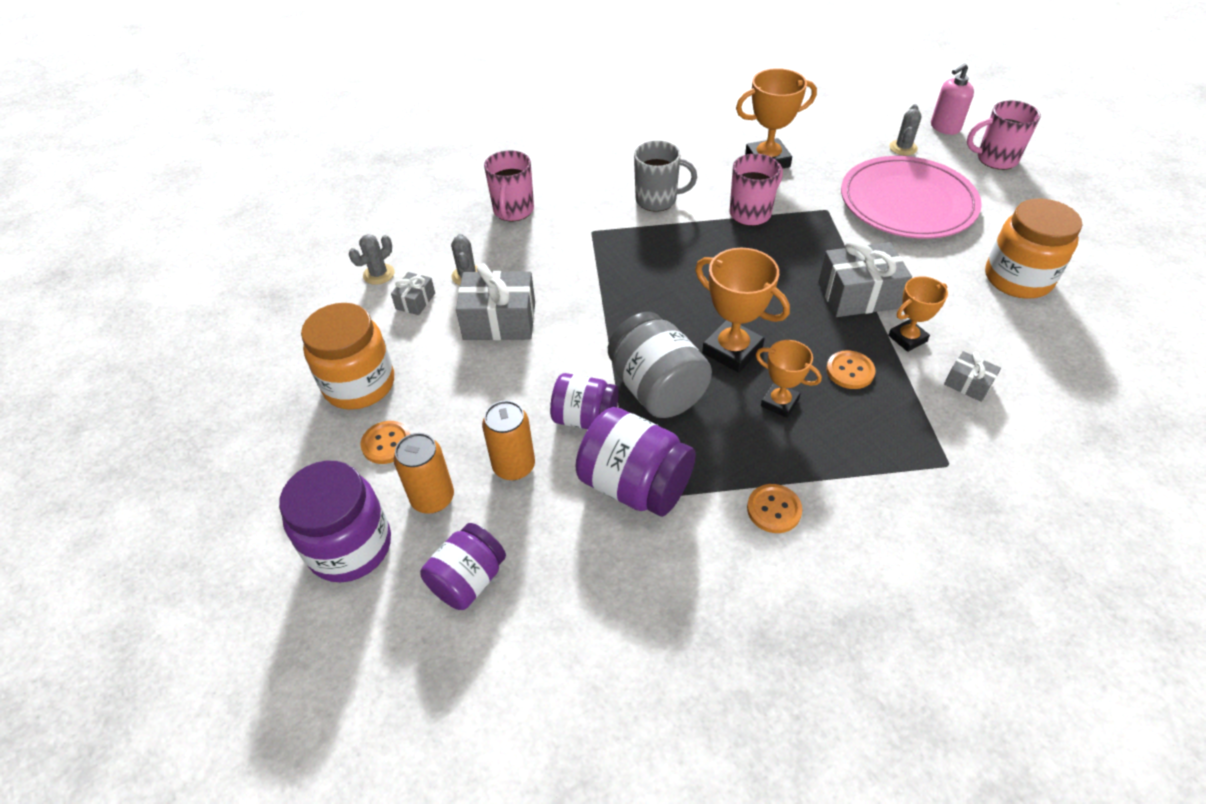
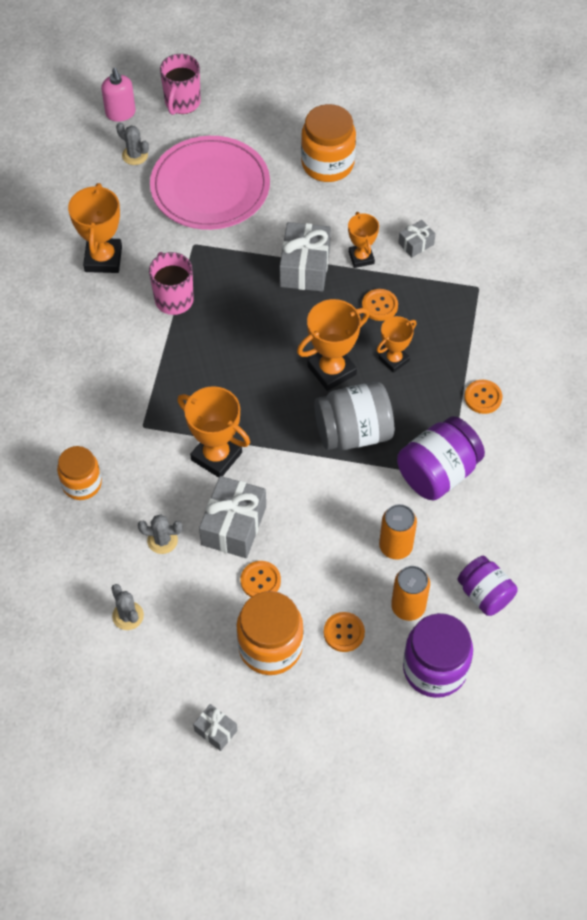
camera: 75 degrees left, 10 degrees up
grey gift [391,272,435,315] -> grey gift moved to [193,704,237,751]
pink mug [484,150,534,221] -> orange jar [57,446,102,500]
purple jar [550,373,619,429] -> none
grey mug [634,141,697,212] -> none
none -> orange trophy [177,386,250,478]
none -> orange button [241,561,281,597]

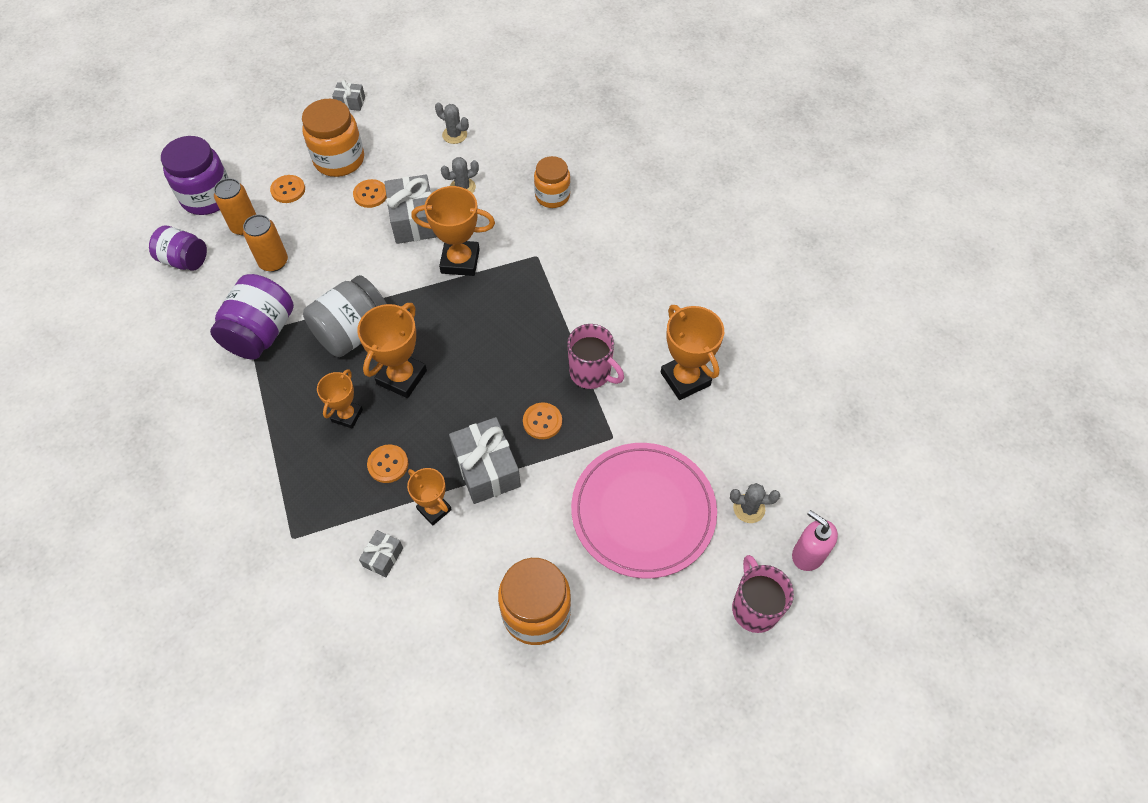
camera: 150 degrees right, 0 degrees up
orange button [464,380,502,414] -> orange button moved to [523,403,562,439]

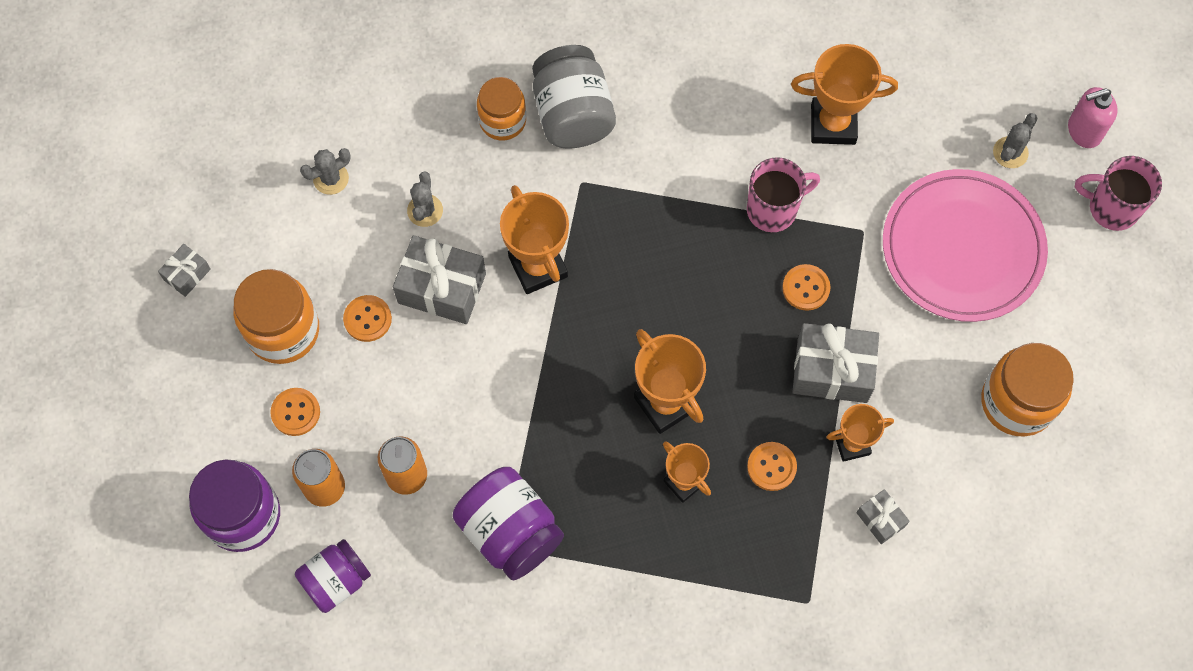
camera: 60 degrees left, 10 degrees up
grey jar [303,275,387,357] -> grey jar moved to [532,45,616,148]
orange trophy [412,186,495,276] -> orange trophy turned 60 degrees counterclockwise [500,185,569,294]

